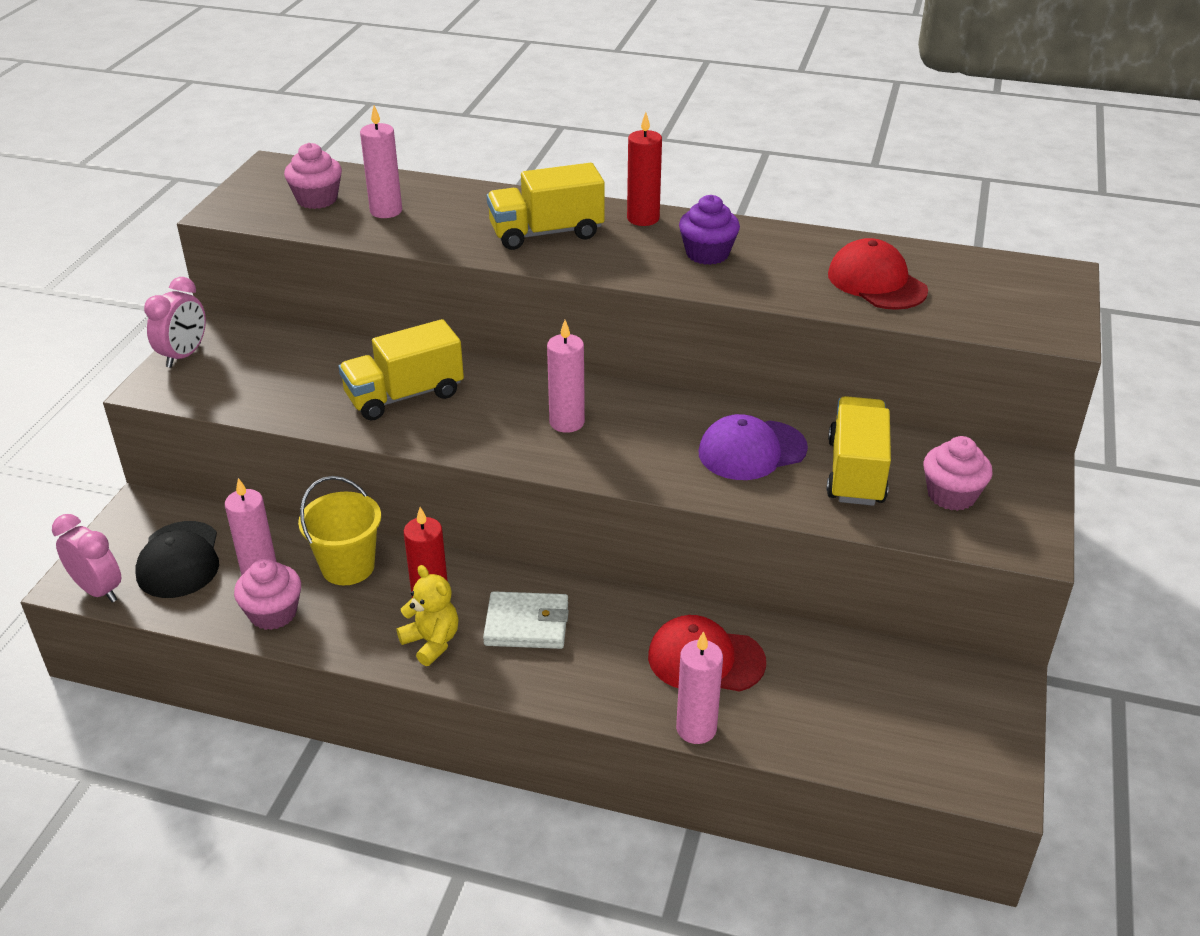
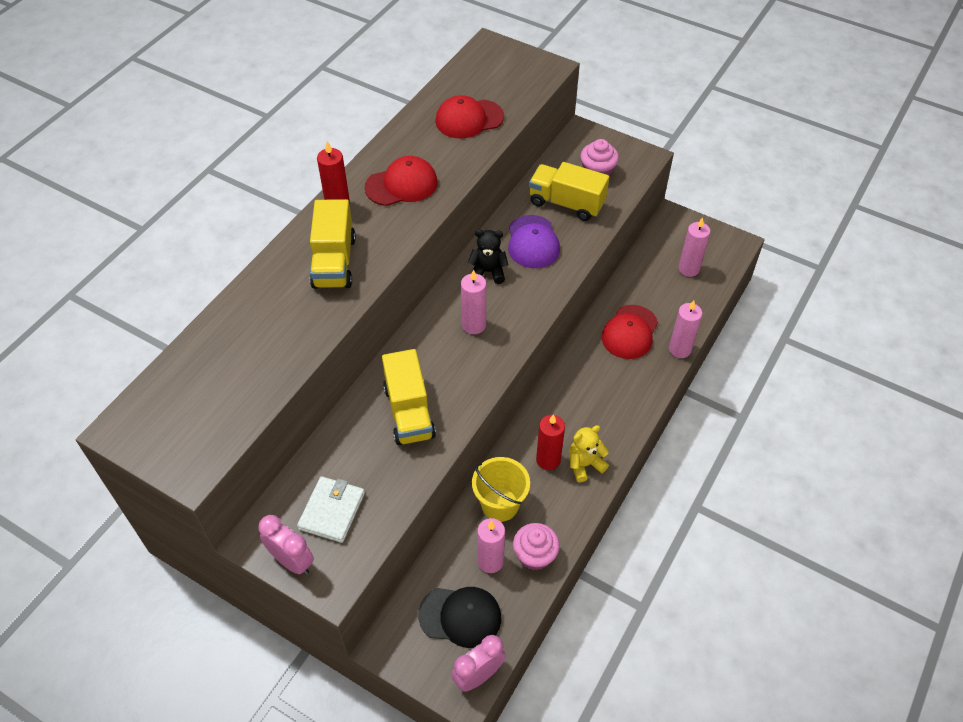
camera: 75 degrees left, 15 degrees up
pink cupcake [284,143,342,209] -> none
pink candle [360,106,402,218] -> pink candle moved to [679,217,710,277]
white wallet [483,591,569,649] -> white wallet moved to [297,476,365,543]
purple cupcake [679,195,740,265] -> red cap [365,156,438,206]
none -> black teddy bear [468,229,508,284]

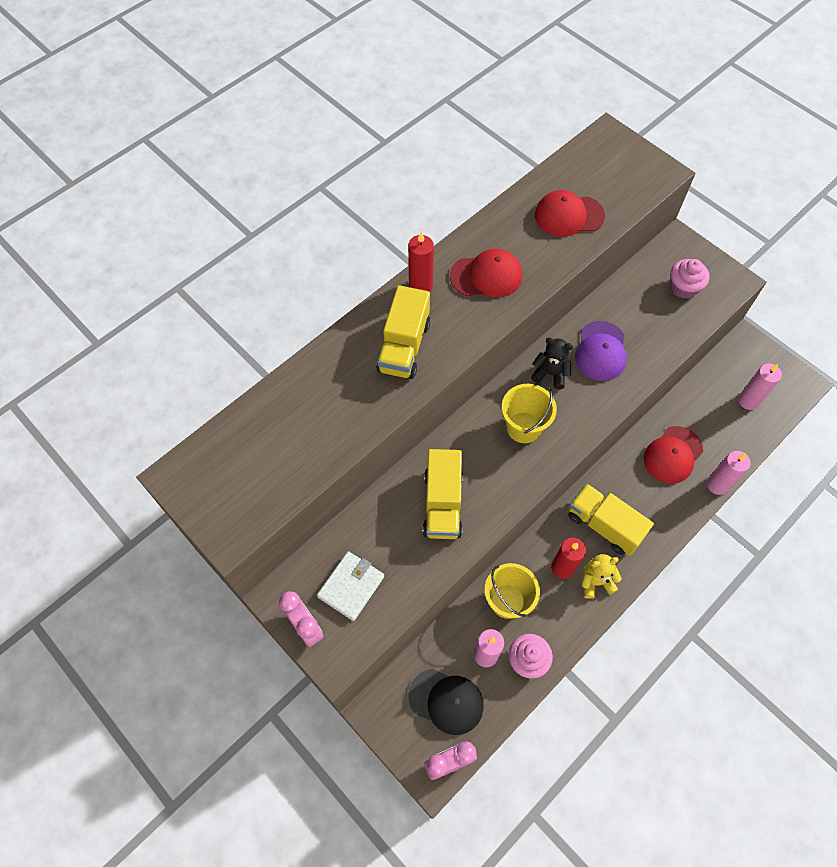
camera: 15 degrees right, 10 degrees up
pink candle [461,269,486,334] -> yellow bucket [502,383,557,443]
yellow truck [529,162,609,221] -> yellow truck moved to [568,483,654,555]

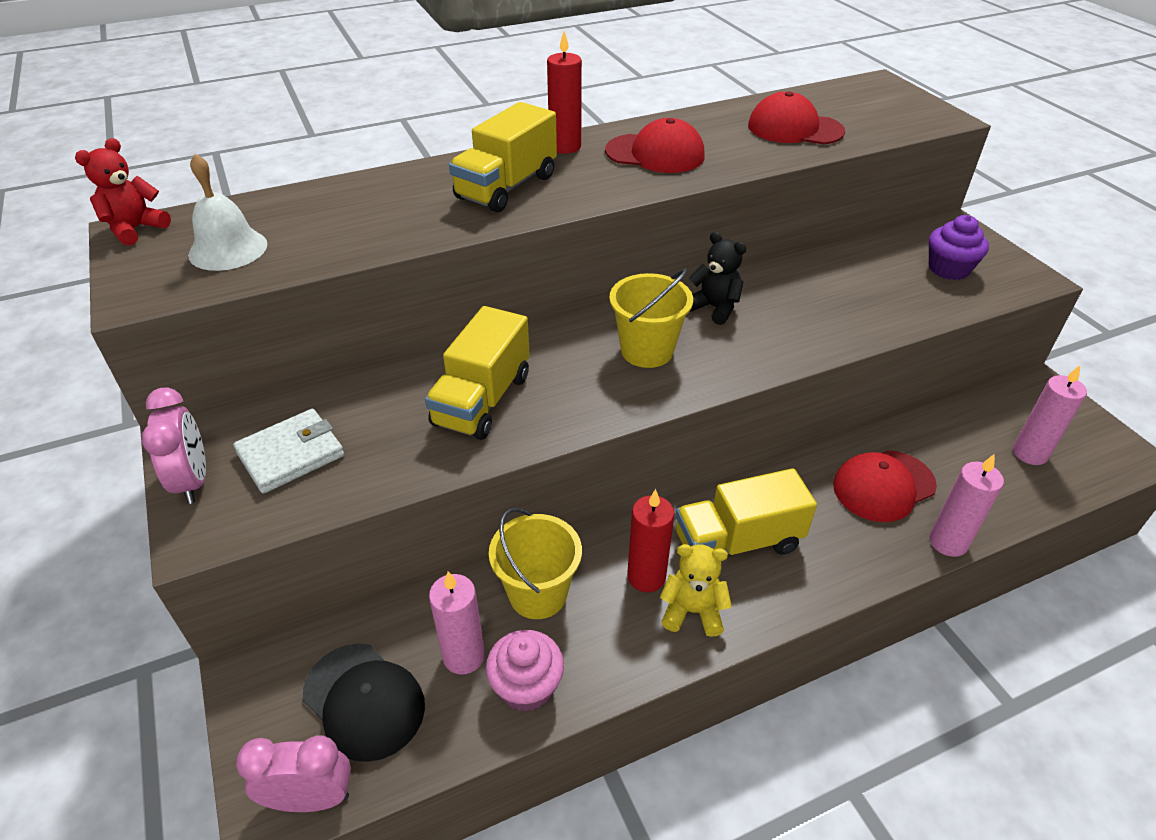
camera: 20 degrees right, 20 degrees down
yellow truck [568,483,654,555] -> yellow truck turned 75 degrees counterclockwise [676,468,817,555]
purple cap [575,321,627,381] -> none
pink cupcake [670,259,710,299] -> purple cupcake [929,215,989,280]
none -> red teddy bear [75,138,171,246]
none -> white bell [188,154,267,271]

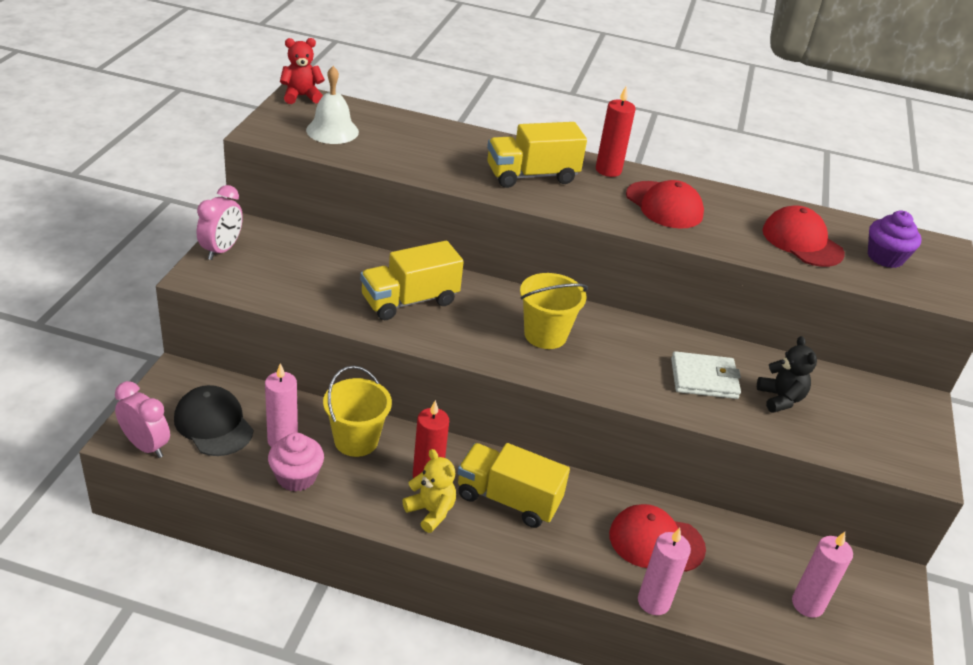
camera: 35 degrees right, 5 degrees down
white wallet [233,409,344,494] -> white wallet moved to [671,351,741,399]
black cap [303,643,425,762] -> black cap turned 150 degrees clockwise [174,385,253,456]
black teddy bear [688,232,746,325] -> black teddy bear moved to [757,336,817,413]
purple cupcake [929,215,989,280] -> purple cupcake moved to [868,210,922,268]

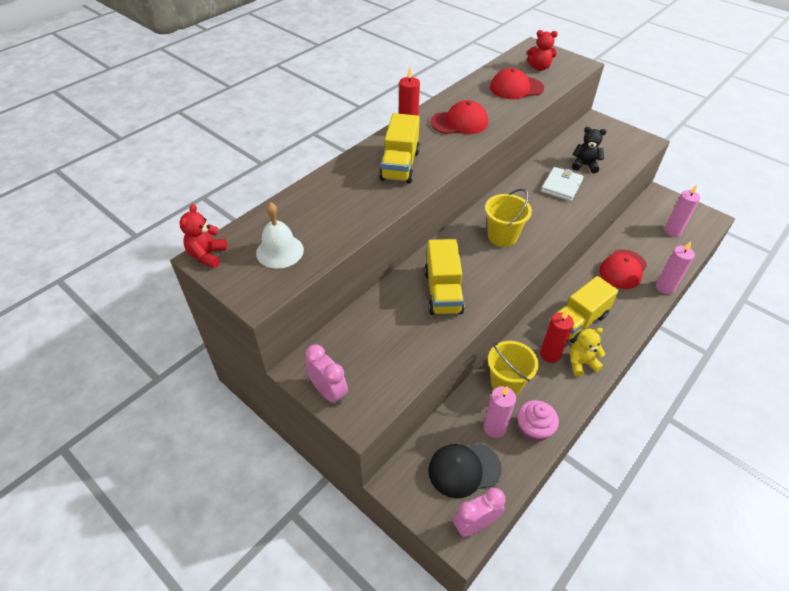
camera: 60 degrees left, 10 degrees up
purple cupcake [868,210,922,268] -> red teddy bear [527,30,558,71]

